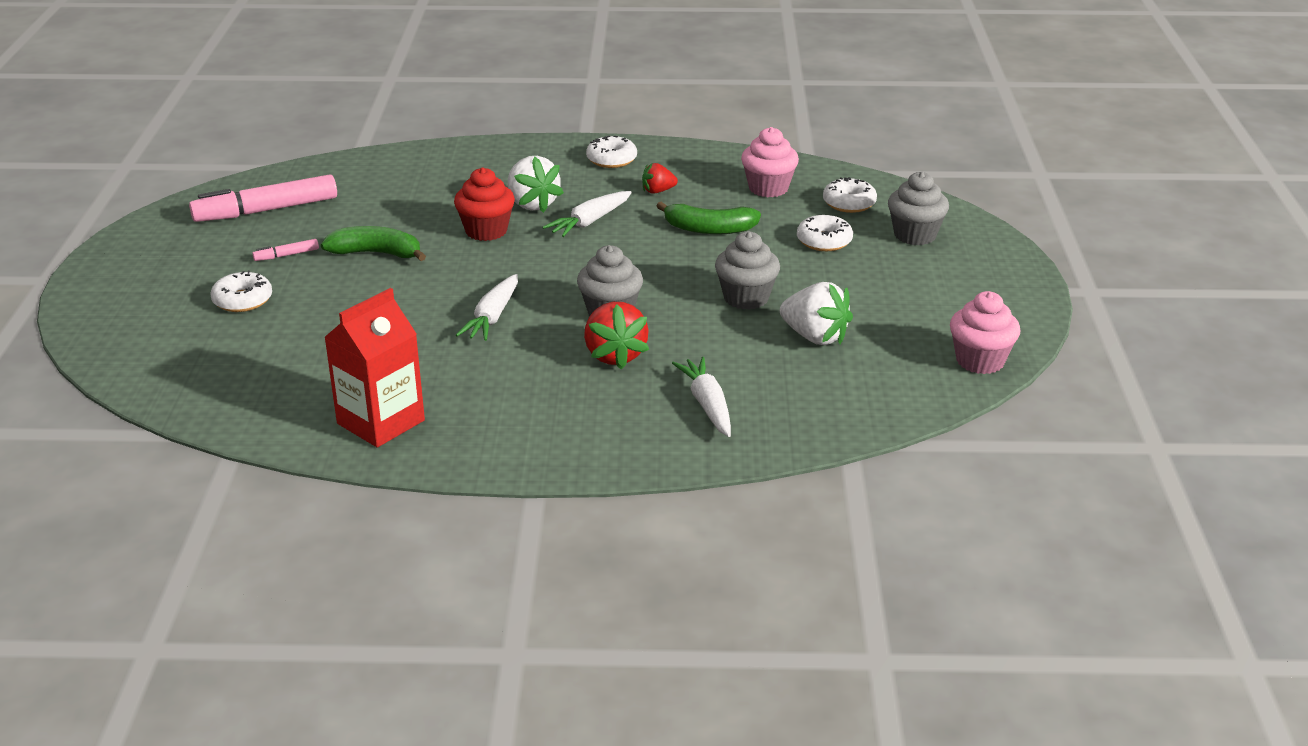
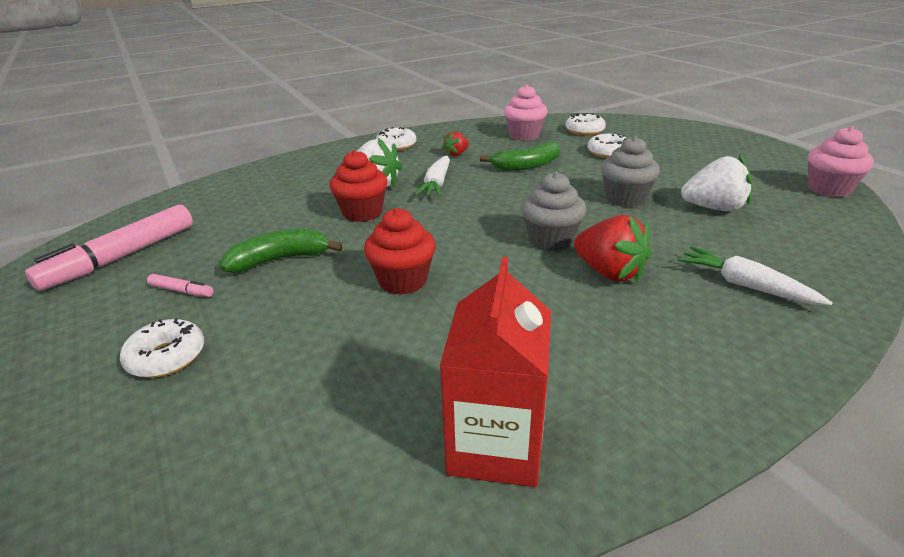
camera: 30 degrees left, 0 degrees up
pink marker [252,239,319,261] -> pink marker turned 105 degrees counterclockwise [147,274,213,297]
white carrot [456,274,518,341] -> none
grey cupcake [888,171,949,245] -> none
none -> red cupcake [364,208,436,295]

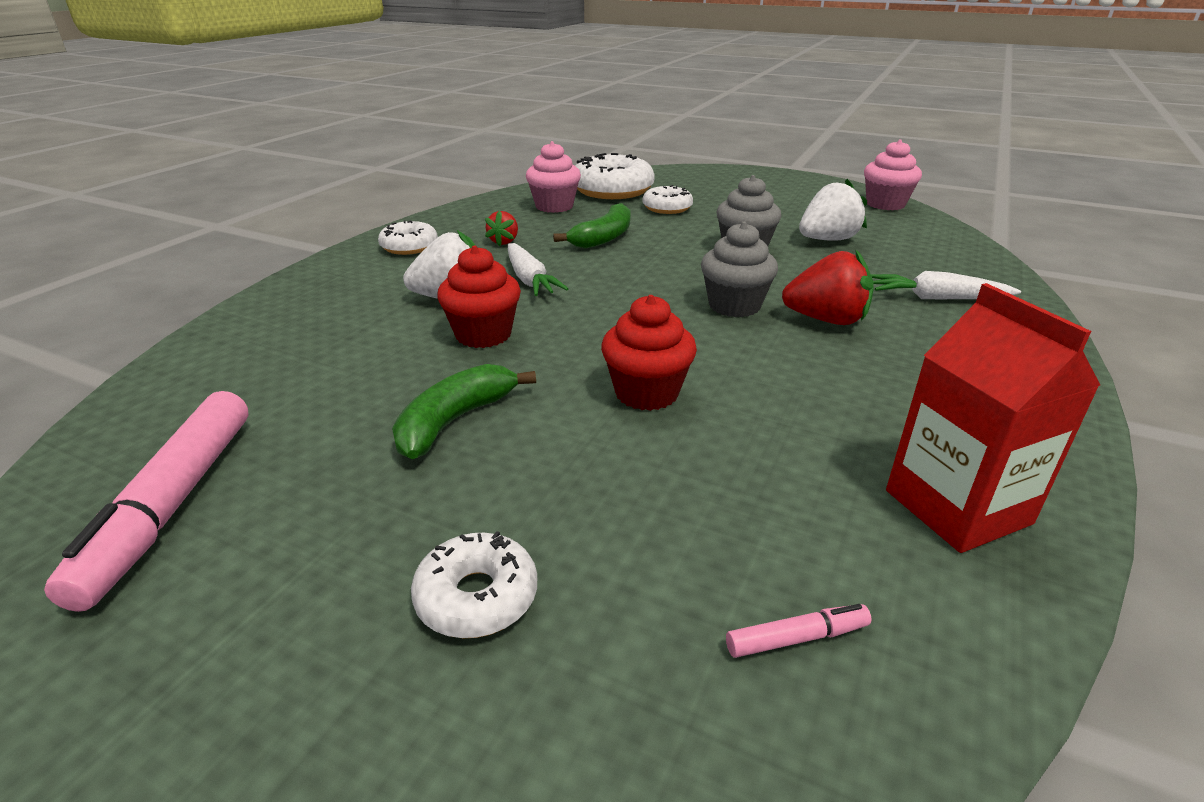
camera: 35 degrees left, 0 degrees up
pink marker [147,274,213,297] -> pink marker moved to [726,604,872,658]
white donut [566,113,606,135] -> white donut [575,153,655,199], size x1.76

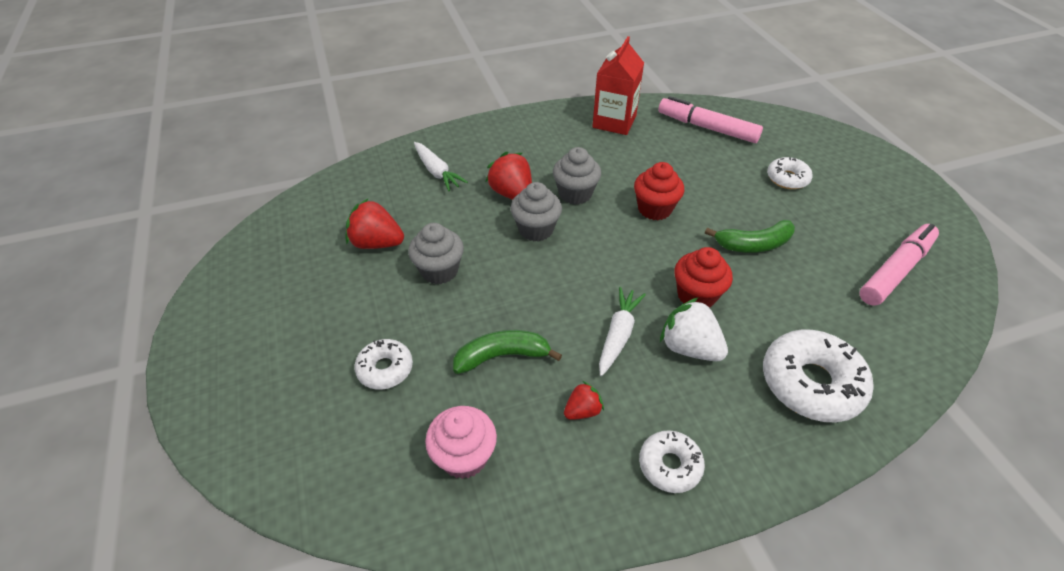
camera: 135 degrees left, 15 degrees up
white donut [575,153,655,199] -> white donut moved to [763,329,873,422]
pink marker [726,604,872,658] -> pink marker [658,96,763,143], size x2.32
white strawberry [799,179,867,241] -> red strawberry [345,199,404,249]
pink cupcake [864,140,922,210] -> none
none -> grey cupcake [553,147,601,205]

